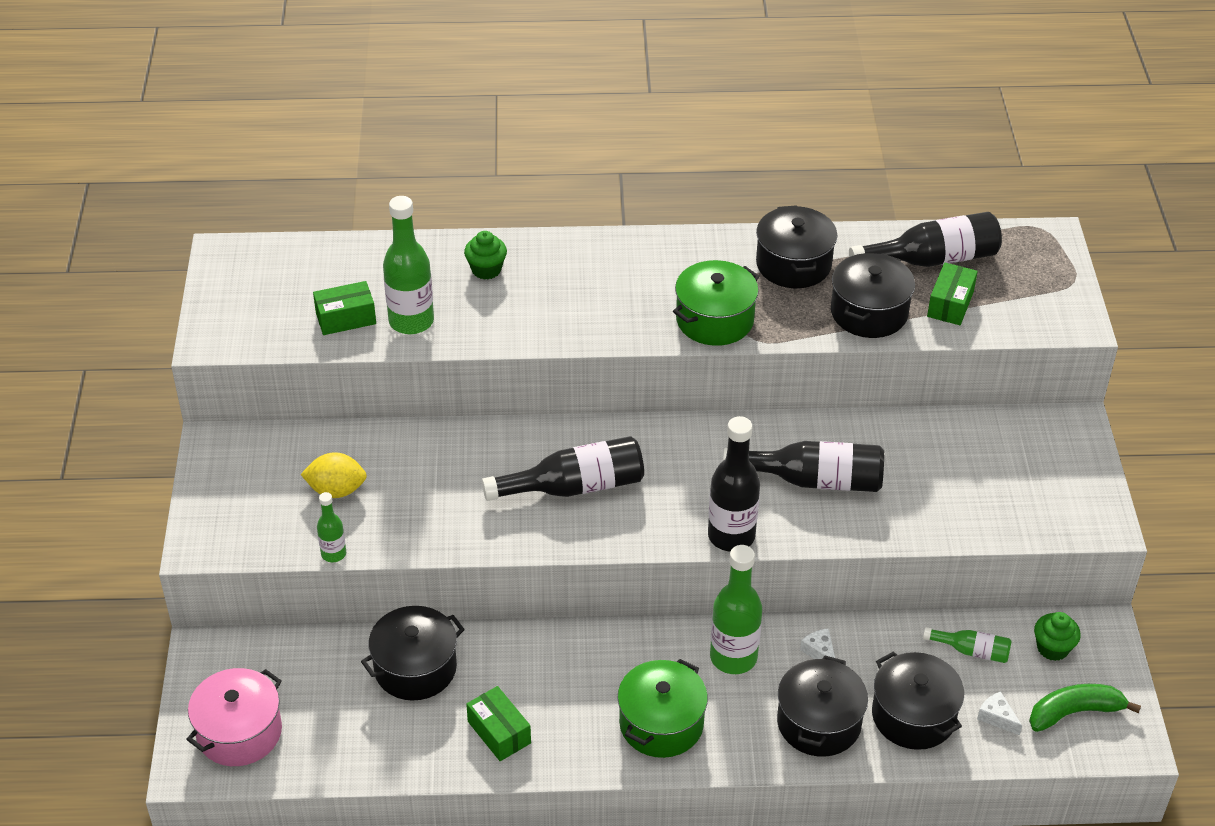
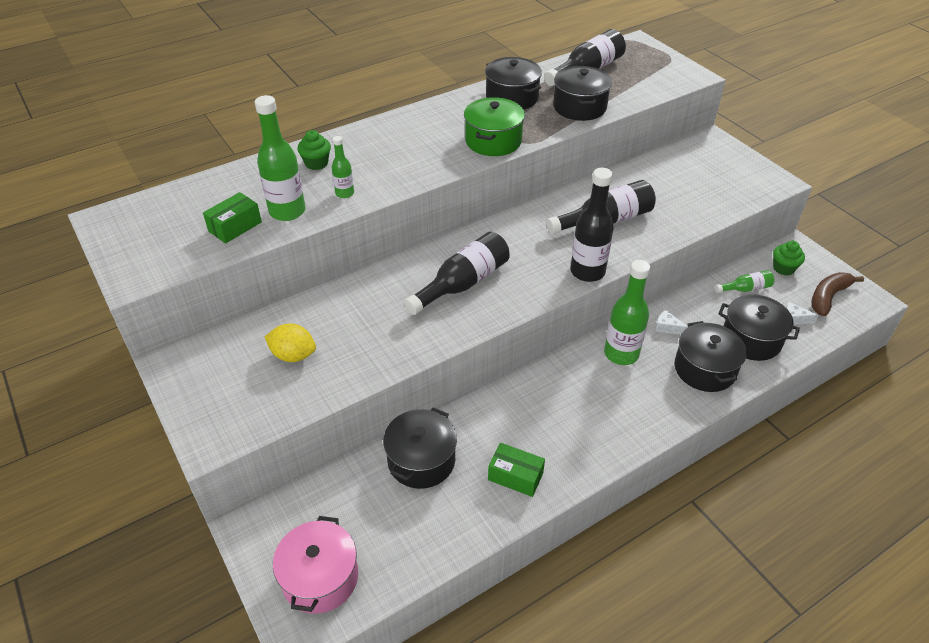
camera: 30 degrees left, 0 degrees up
yellow lemon [300,452,367,498] -> yellow lemon turned 45 degrees clockwise [265,324,316,362]
green bottle [317,492,346,562] -> green bottle moved to [332,136,354,198]
green pot [617,659,708,758] -> none
green box [927,262,978,325] -> none
green banana [1029,684,1141,732] -> brown banana [811,272,864,316]

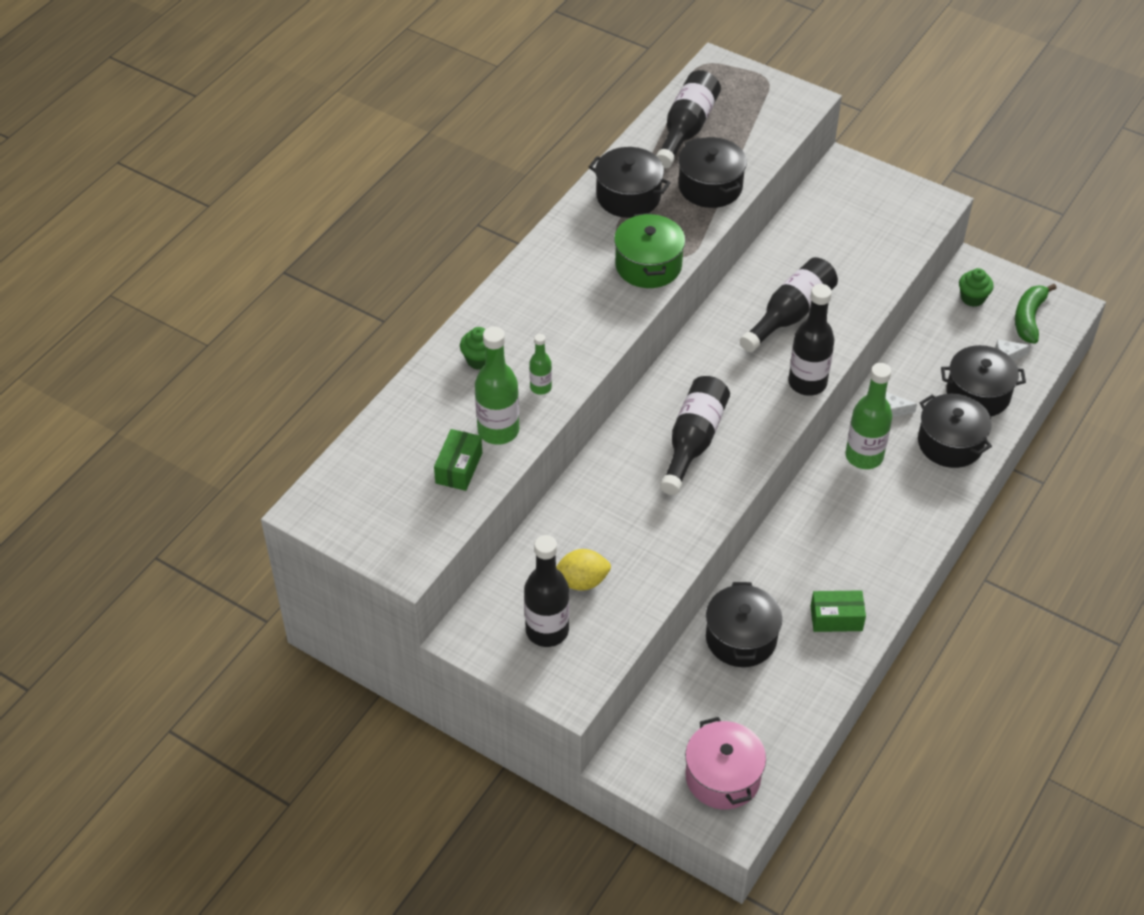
camera: 25 degrees left, 5 degrees up
green bottle [715,270,774,293] -> none
brown banana [811,272,864,316] -> green banana [1015,284,1057,344]
none -> black bottle [524,535,569,647]

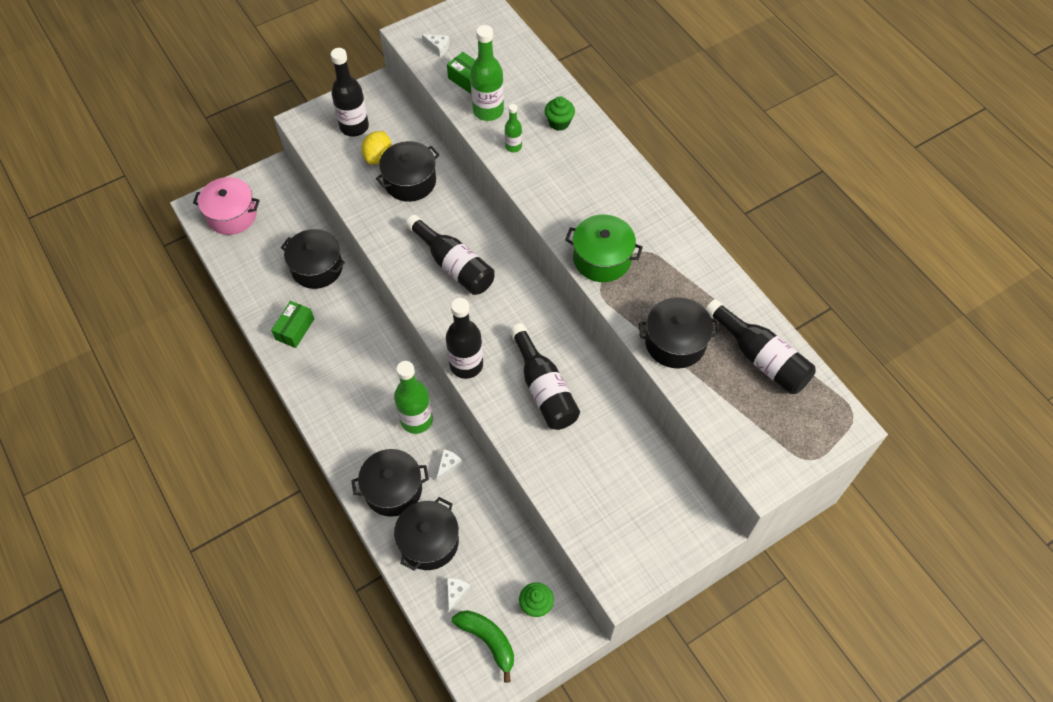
camera: 115 degrees right, 10 degrees up
black pot [589,147,671,218] -> black pot moved to [376,141,440,202]
none -> white cheese [422,34,449,57]

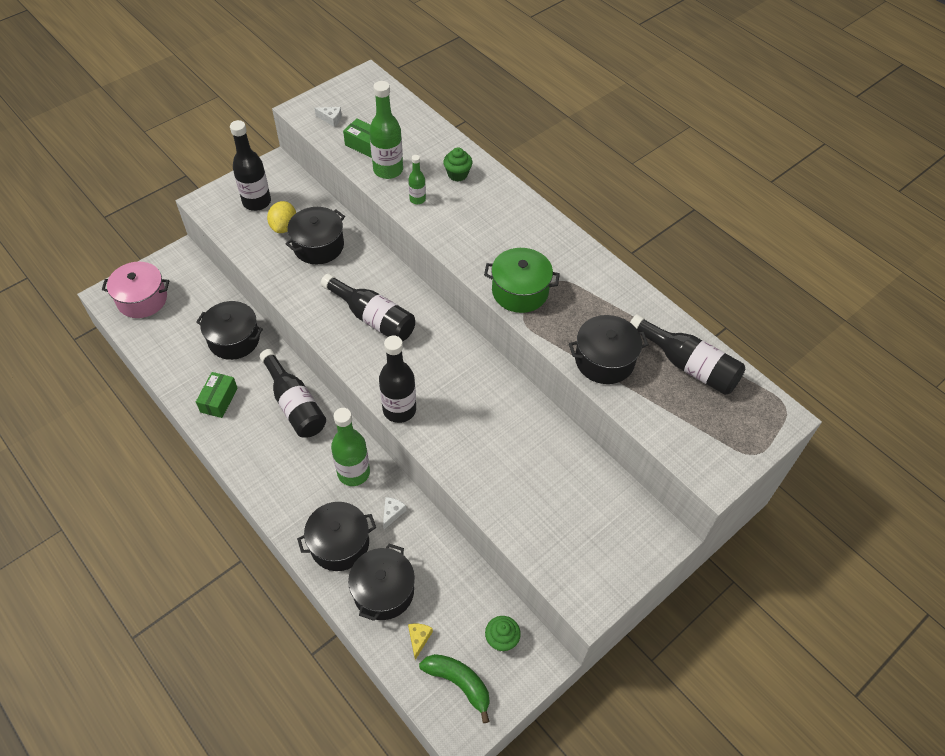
camera: 10 degrees left, 5 degrees down
white cheese [447,578,470,613] -> yellow cheese [408,624,433,660]
black bottle [510,324,580,430] -> black bottle moved to [260,349,326,438]

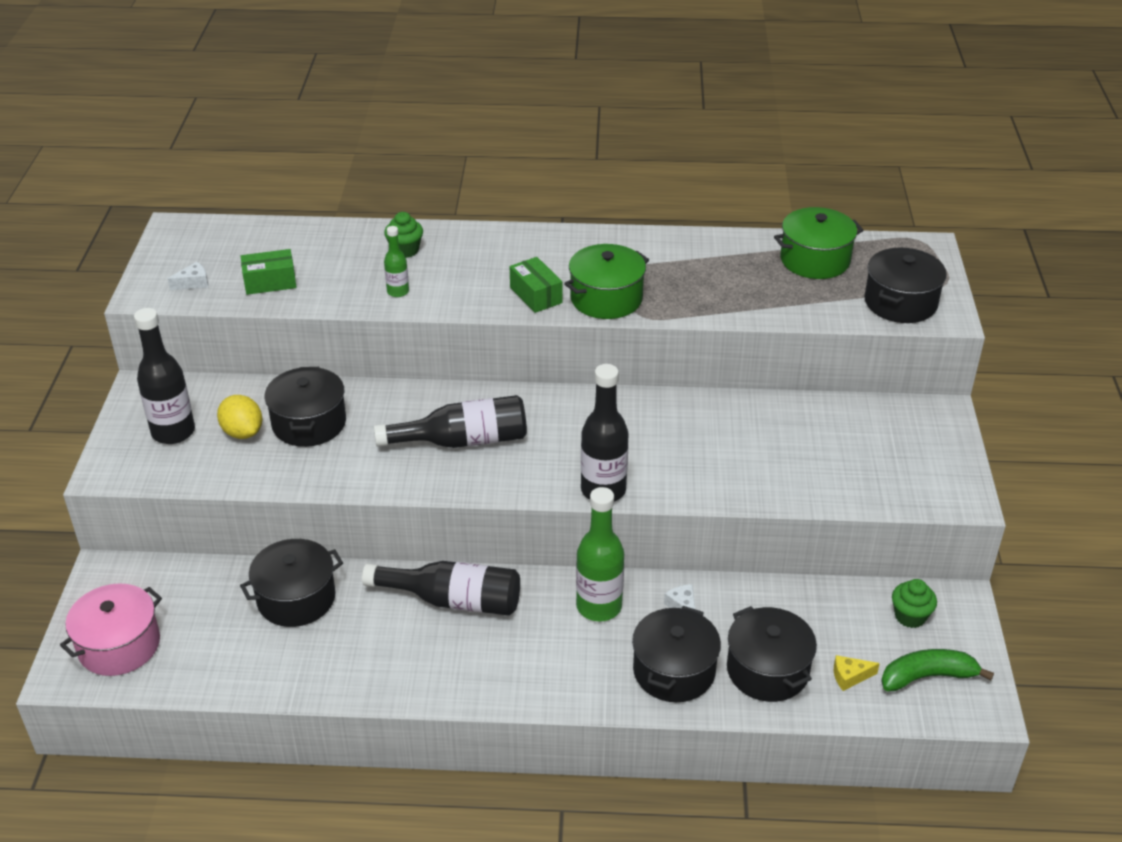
camera: 45 degrees left, 15 degrees down
green box [196,372,238,418] -> green box moved to [510,257,563,313]
green bottle [369,81,403,179] -> none
yellow cheese [408,624,433,660] -> yellow cheese turned 60 degrees counterclockwise [834,655,880,691]
black pot [569,315,649,384] -> black pot moved to [864,248,947,323]
black bottle [630,314,745,395] -> green pot [774,207,864,279]

